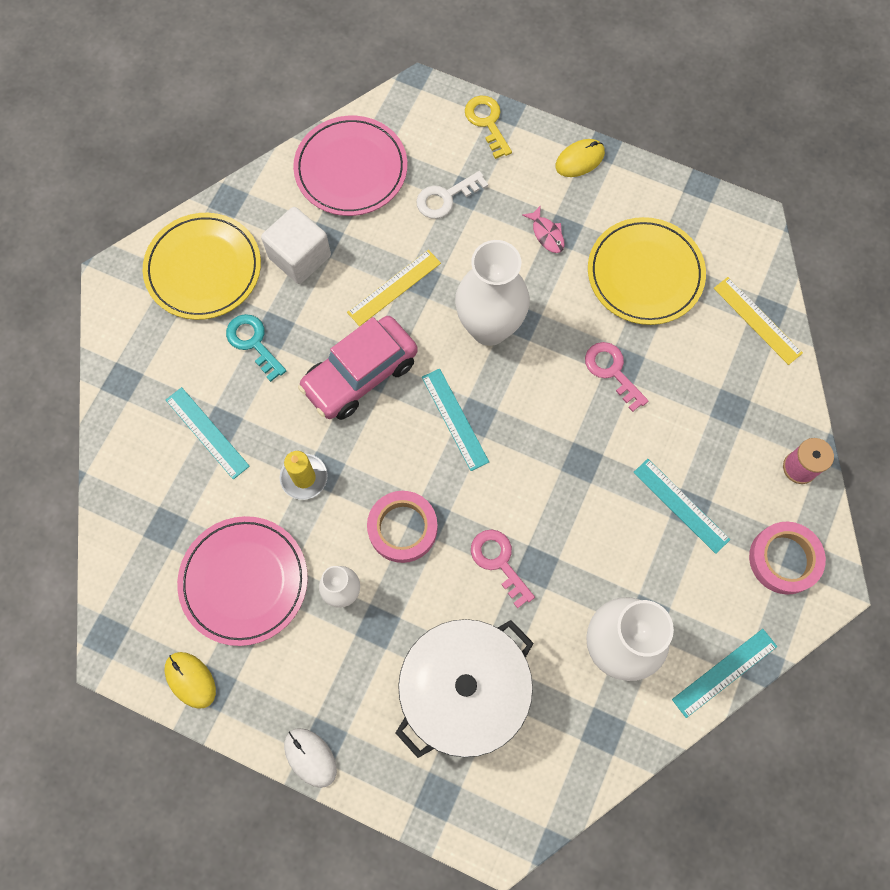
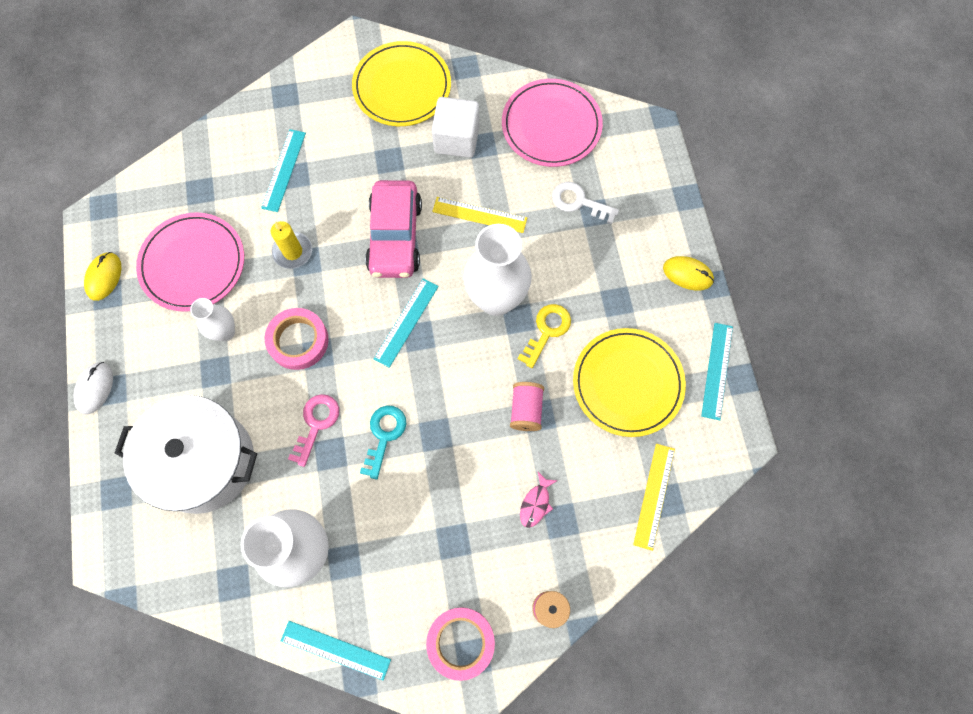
camera: 55 degrees right, 0 degrees up
turquoise key [226,314,286,382] -> turquoise key moved to [360,406,406,479]
pink car [298,316,418,420] -> pink car turned 105 degrees counterclockwise [365,180,422,278]
yellow key [465,96,512,159] -> yellow key moved to [518,304,571,368]
pink fish [522,205,565,253] -> pink fish moved to [520,472,558,528]
pink key [585,342,648,412] -> pink spool [510,382,544,431]
turquoise ruler [633,459,731,554] -> turquoise ruler moved to [701,323,733,420]

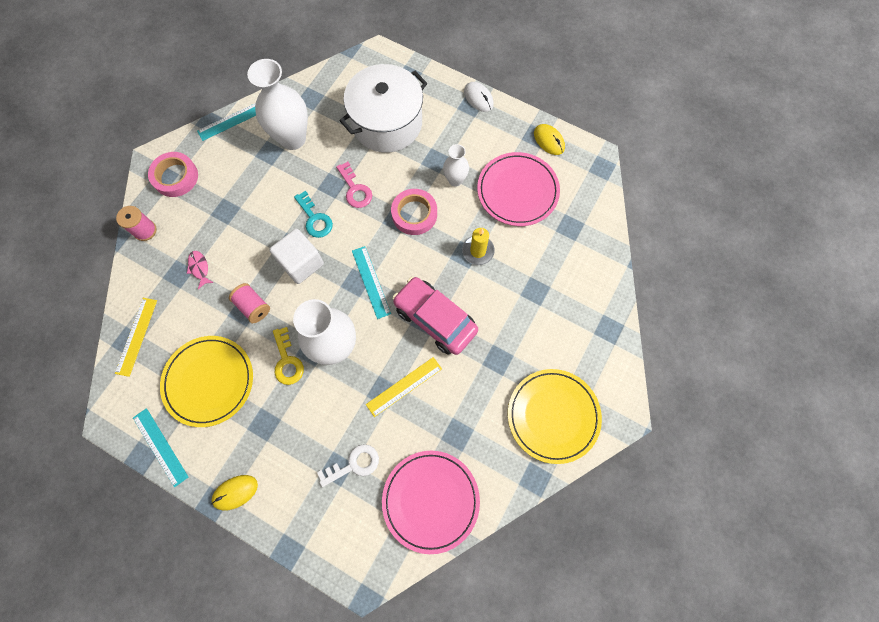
camera: 130 degrees right, 0 degrees up
turquoise ruler [261,129,306,212] -> none
white cube [432,97,480,158] -> white cube moved to [269,229,324,284]
yellow ruler [633,444,675,551] -> yellow ruler turned 45 degrees clockwise [115,298,157,377]

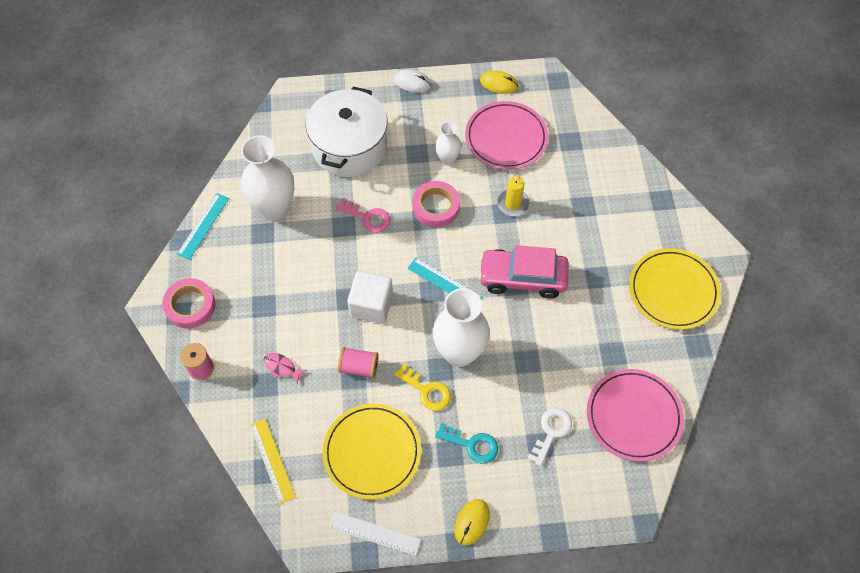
camera: 35 degrees left, 10 degrees down
turquoise ruler [133,408,188,487] -> white ruler [329,512,421,556]
turquoise key [294,190,333,238] -> turquoise key moved to [435,423,498,463]
yellow ruler [366,357,442,417] -> none

